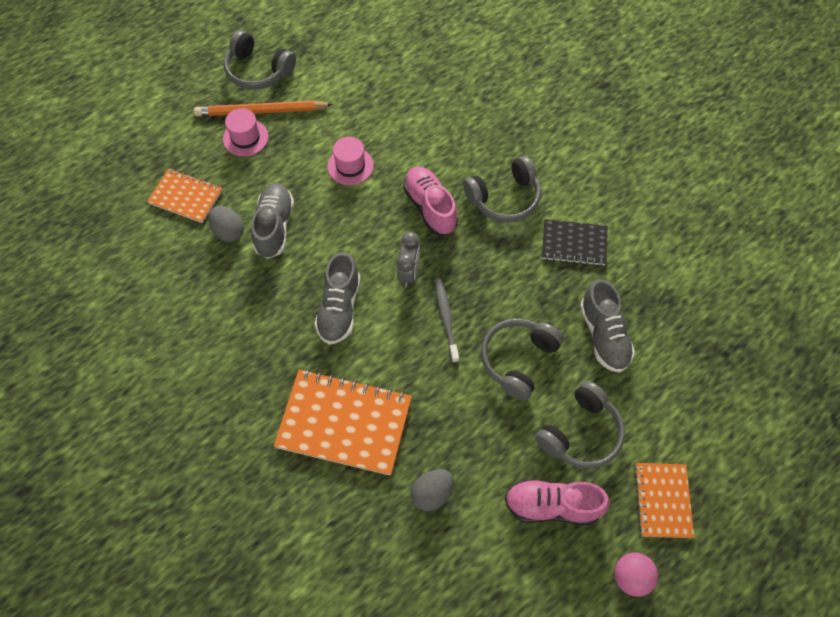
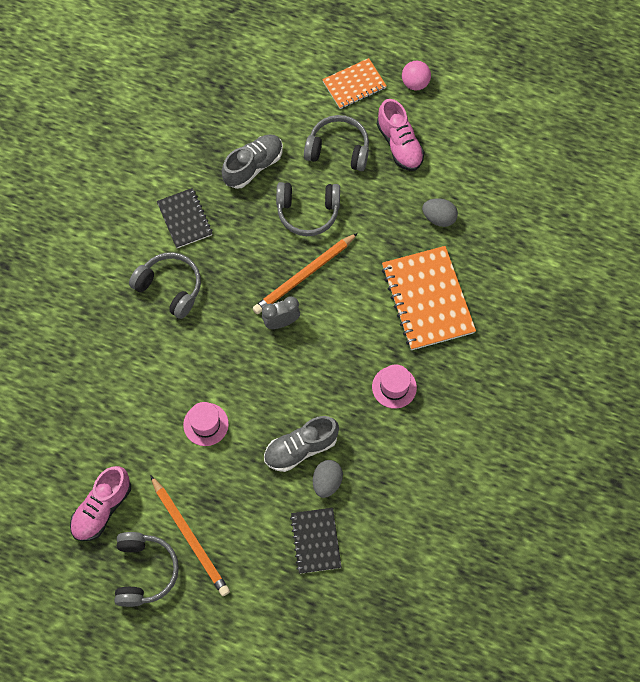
camera: 120 degrees left, 5 degrees up
orange notebook [147,169,222,223] -> black notebook [290,508,342,574]
pink hat [223,108,268,156] -> pink hat moved to [372,364,417,409]
grey shoe [315,252,360,344] -> none
pink shoe [403,166,458,235] -> pink shoe moved to [70,466,131,541]
grey toothbrush [435,279,459,363] -> orange pencil [253,233,358,314]

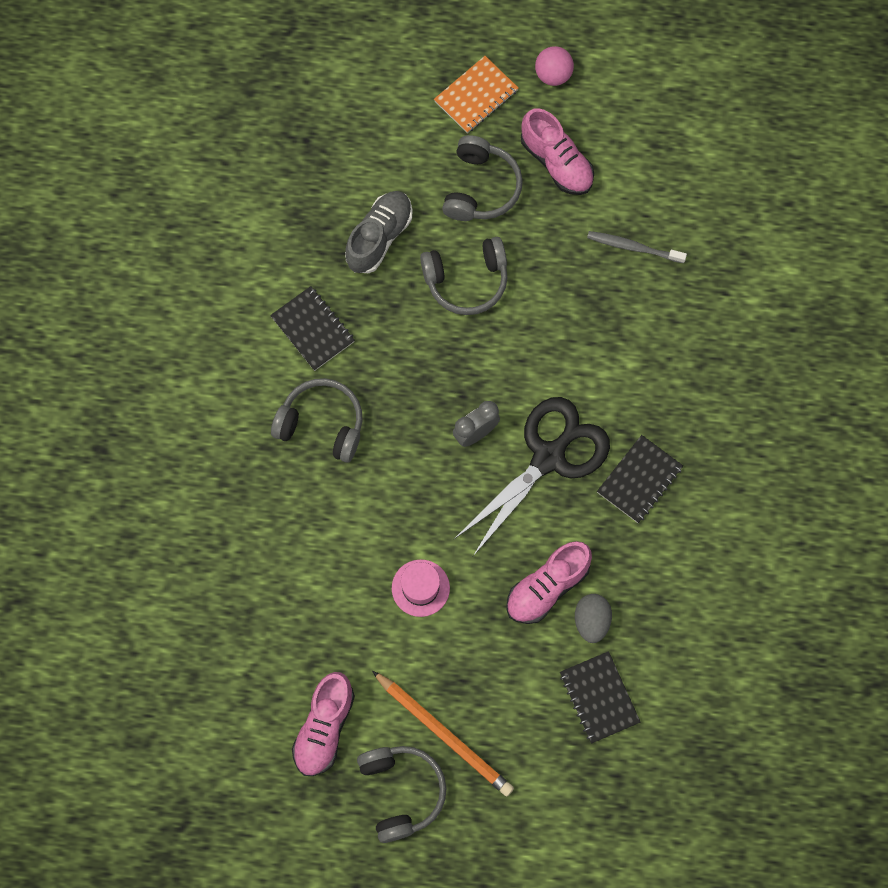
camera: 15 degrees left, 5 degrees up
orange pencil [253,233,358,314] -> none
grey shoe [264,416,339,472] -> pink shoe [506,541,592,624]
grey headphones [304,115,369,171] -> grey headphones turned 105 degrees clockwise [442,135,523,221]
pink hat [372,364,417,409] -> black notebook [597,435,683,523]
orange notebook [382,246,476,350] -> none
grey egg [422,198,458,227] -> grey toothbrush [587,231,687,263]
none -> black scissors [454,397,610,556]

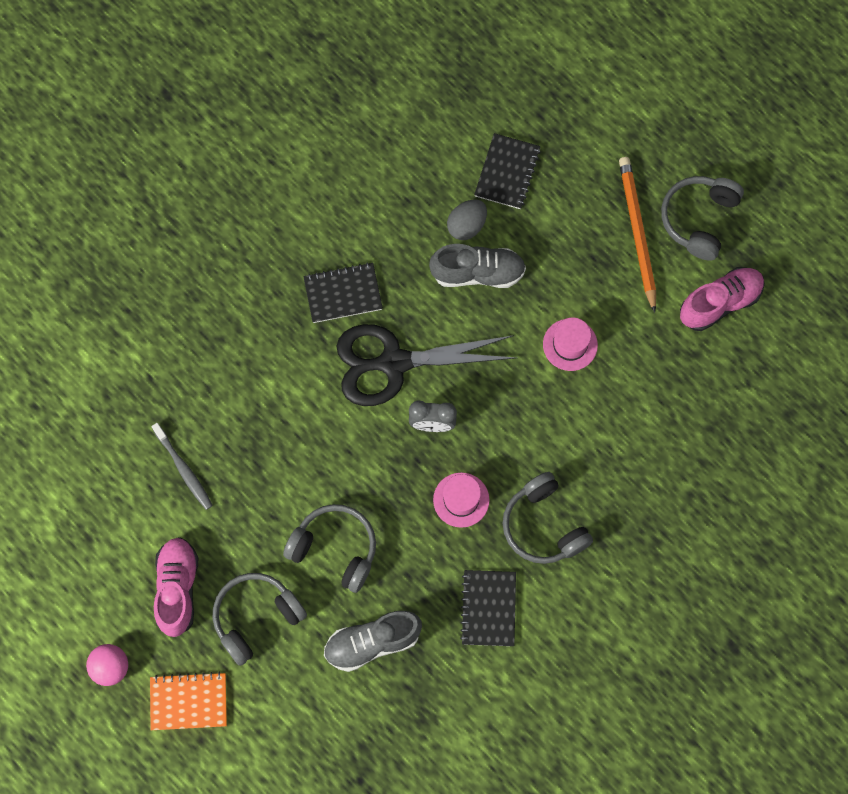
camera: 140 degrees left, 0 degrees up
pink shoe [506,541,592,624] -> grey shoe [429,244,526,288]
none -> pink hat [433,473,489,528]

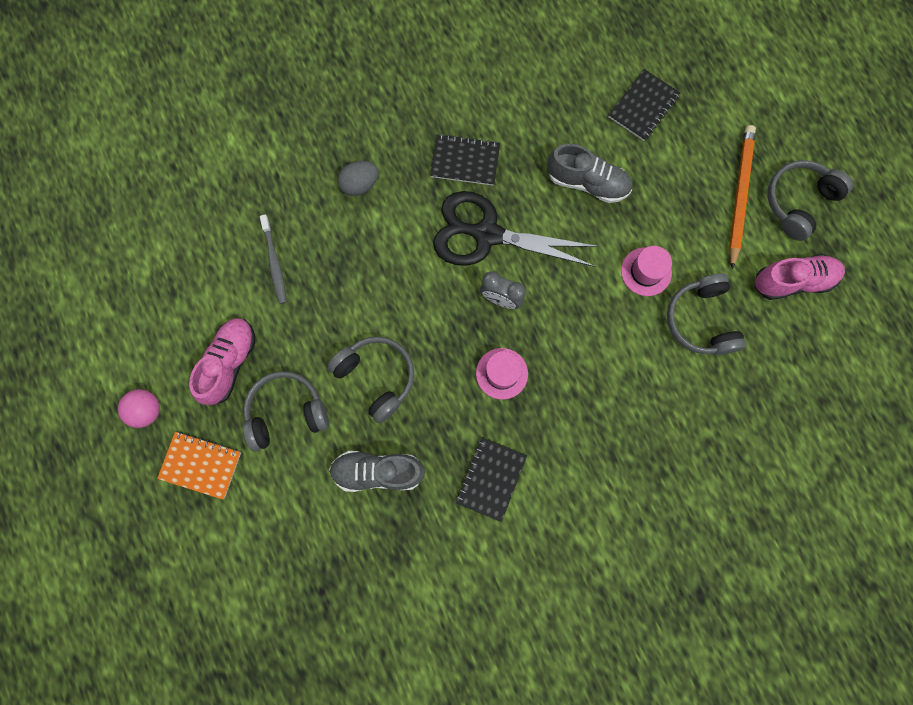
camera: 20 degrees right, 5 degrees up
grey egg [447,199,487,240] -> grey egg moved to [338,161,379,196]
grey headphones [503,472,593,564] -> grey headphones moved to [667,273,746,355]

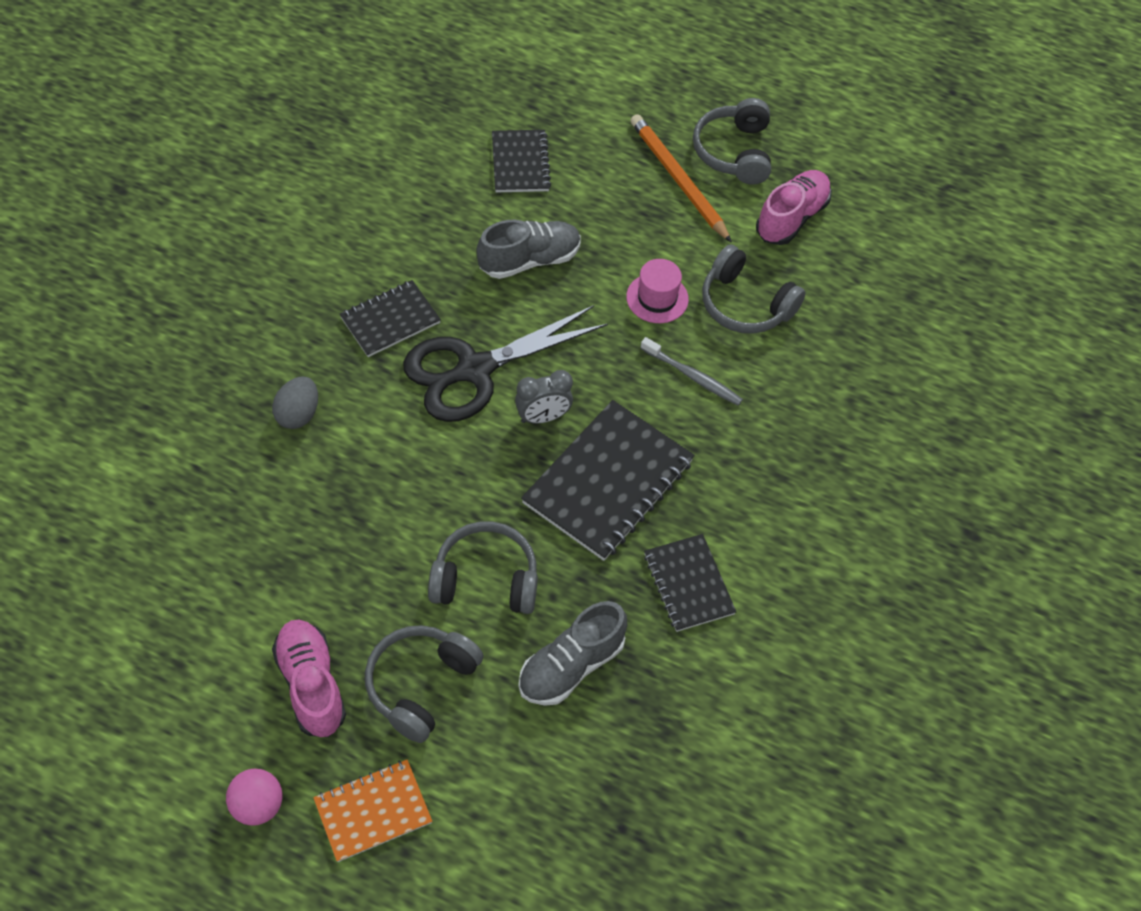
camera: 45 degrees left, 20 degrees down
grey toothbrush [260,214,286,304] -> grey toothbrush moved to [640,337,743,406]
pink hat [476,348,528,400] -> black notebook [521,400,694,561]

